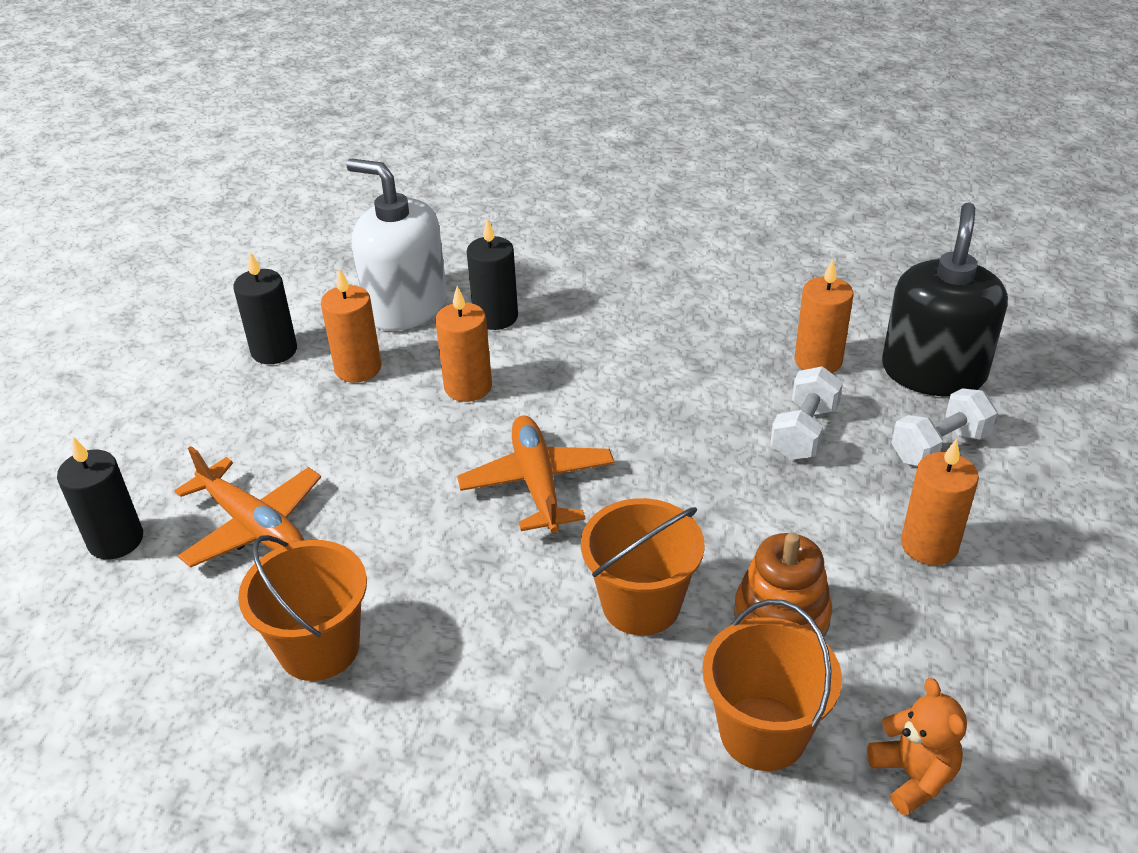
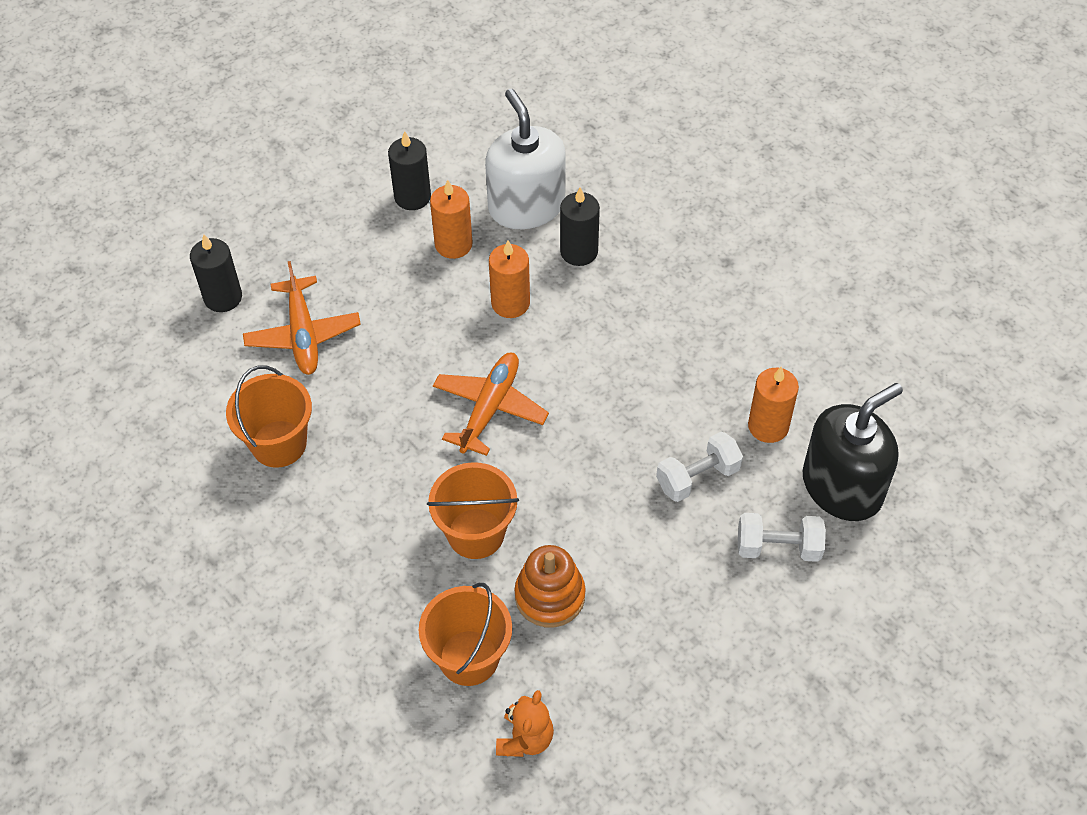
camera: 35 degrees right, 15 degrees up
orange candle [901,438,979,565] -> none

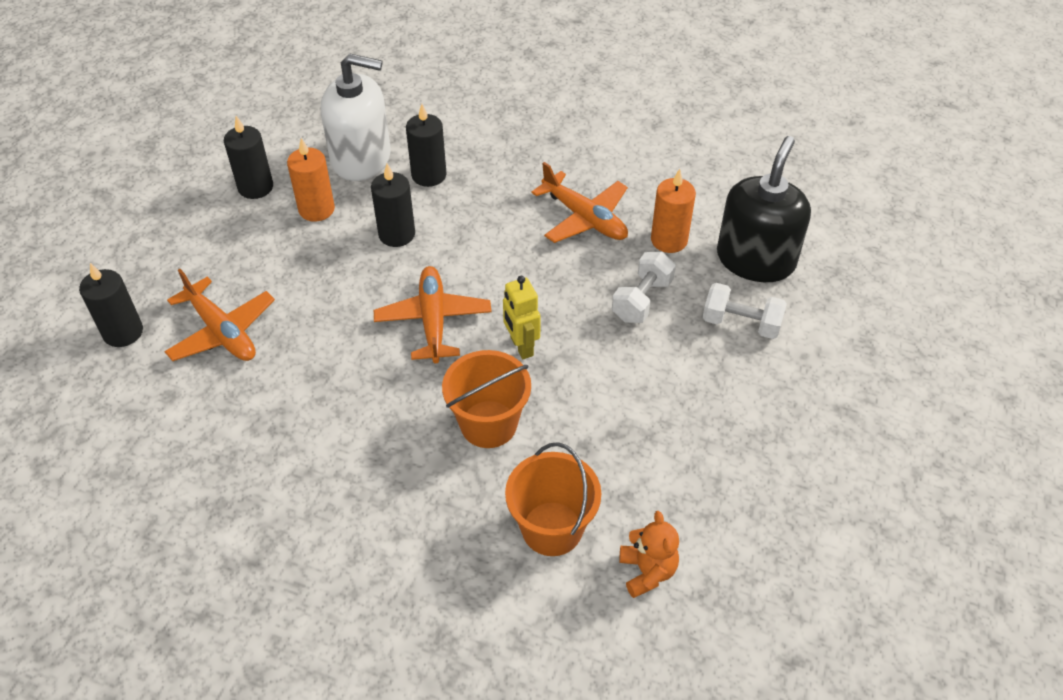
camera: 30 degrees left, 5 degrees down
orange bucket [226,366,312,468] -> none
white soap dispenser [485,89,566,229] -> white soap dispenser turned 150 degrees clockwise [321,54,391,181]
orange candle [489,240,530,318] -> black candle [371,164,415,247]
orange stacking toy [515,545,586,627] -> none
white dumbbell [738,513,826,562] -> white dumbbell turned 45 degrees clockwise [703,283,787,339]
none -> yellow robot [503,276,541,359]
none -> orange plane [531,162,628,243]

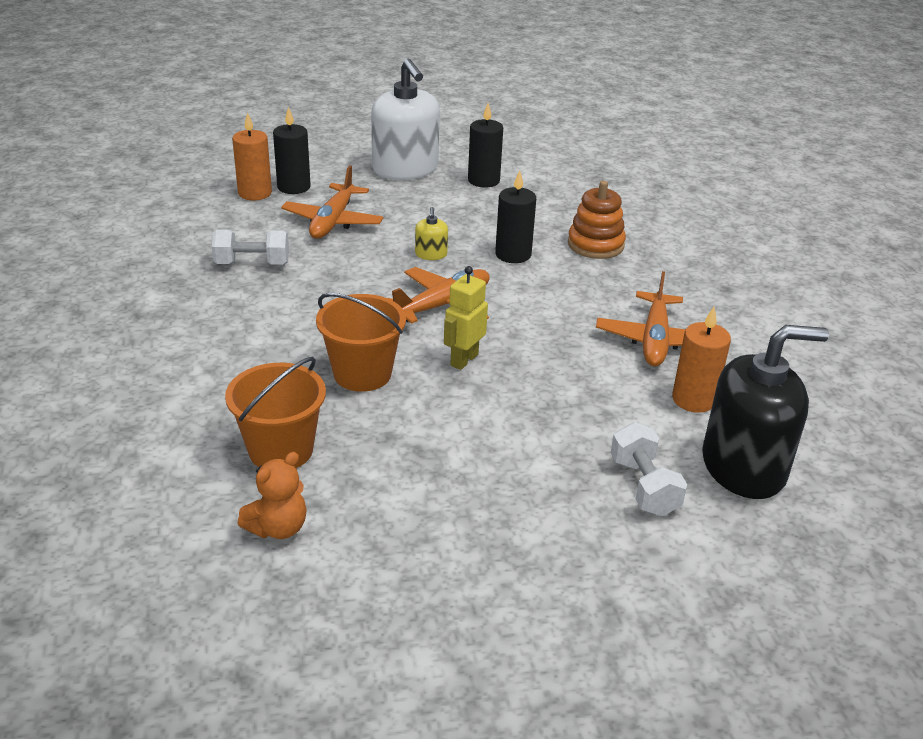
camera: 55 degrees right, 15 degrees down
orange candle [287,138,335,222] -> orange candle moved to [232,112,272,201]
white soap dispenser [321,54,391,181] -> white soap dispenser moved to [371,58,440,180]
black candle [406,104,446,187] -> orange stacking toy [568,181,626,259]
white dumbbell [612,252,676,323] -> white dumbbell moved to [212,230,289,265]
none -> yellow soap dispenser [415,207,448,260]

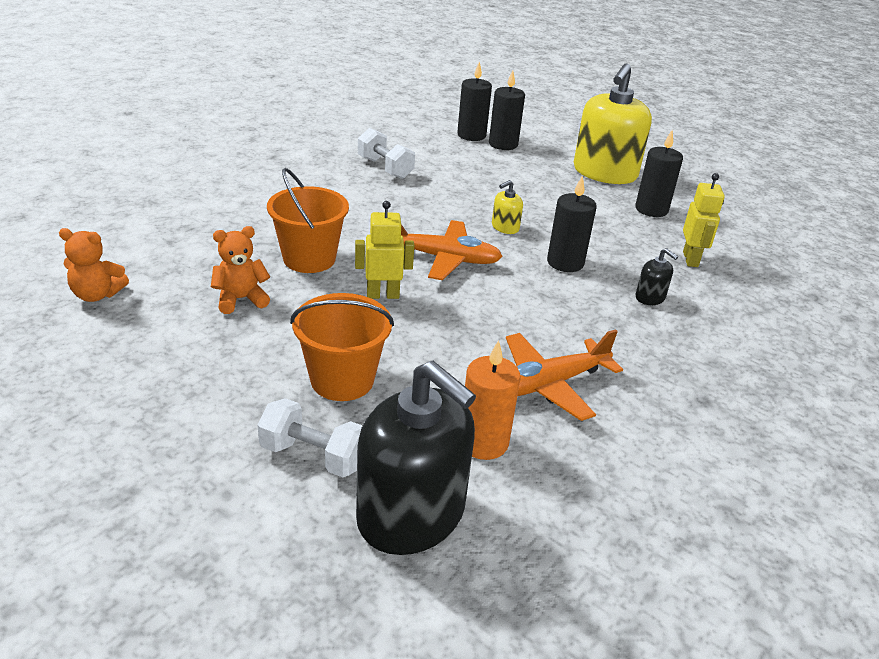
camera: 50 degrees right, 0 degrees up
orange bucket [225,357,326,468] -> orange bucket moved to [290,293,394,401]
orange candle [232,112,272,201] -> black candle [457,62,492,141]
orange plane [281,165,383,239] -> none
white soap dispenser [371,58,440,180] -> yellow soap dispenser [574,64,652,184]
orange stacking toy [568,181,626,259] -> black soap dispenser [636,248,678,305]
white dumbbell [611,422,687,516] -> white dumbbell turned 75 degrees clockwise [258,398,363,477]
none -> orange teddy bear [211,226,270,314]
none -> yellow robot [683,173,725,267]

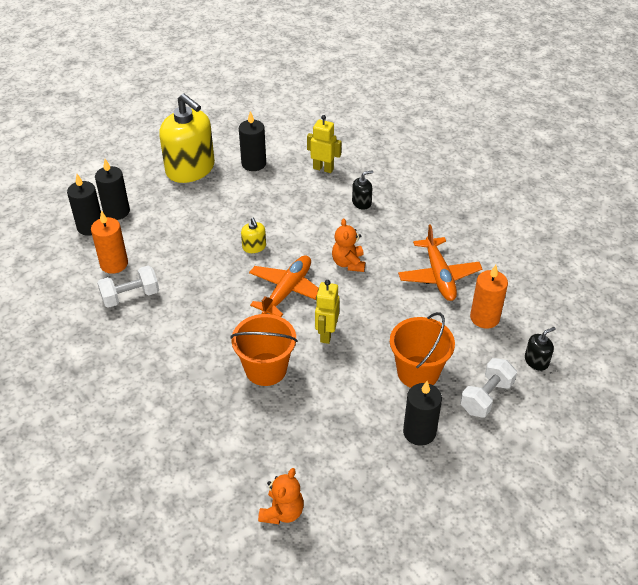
camera: 70 degrees left, 10 degrees up
orange teddy bear [211,226,270,314] -> orange teddy bear moved to [332,219,365,272]
black soap dispenser [356,361,476,555] -> black soap dispenser [525,327,556,371], size x0.41
black candle [547,175,597,272] -> black candle moved to [403,381,442,446]
none -> orange candle [91,210,128,274]

